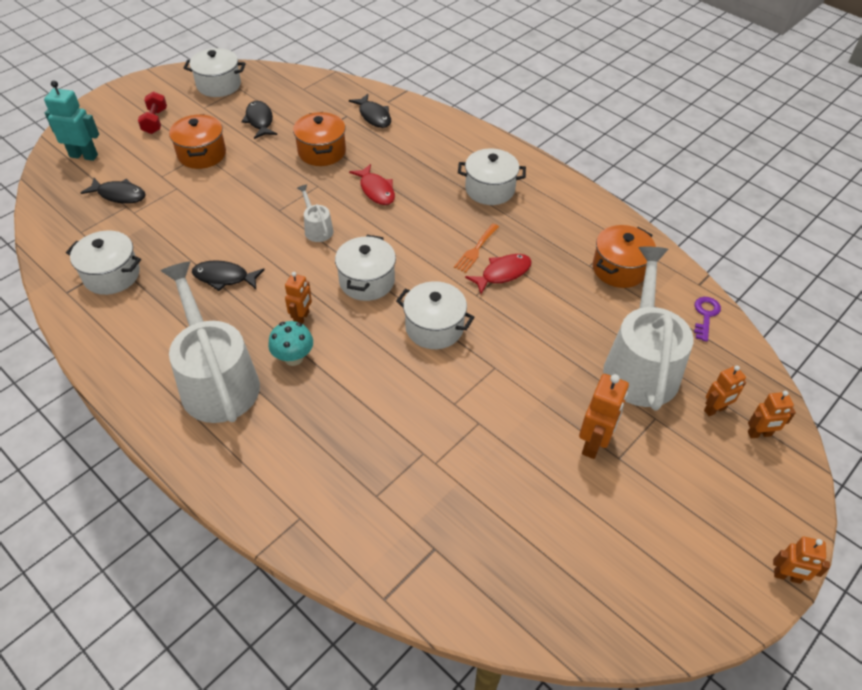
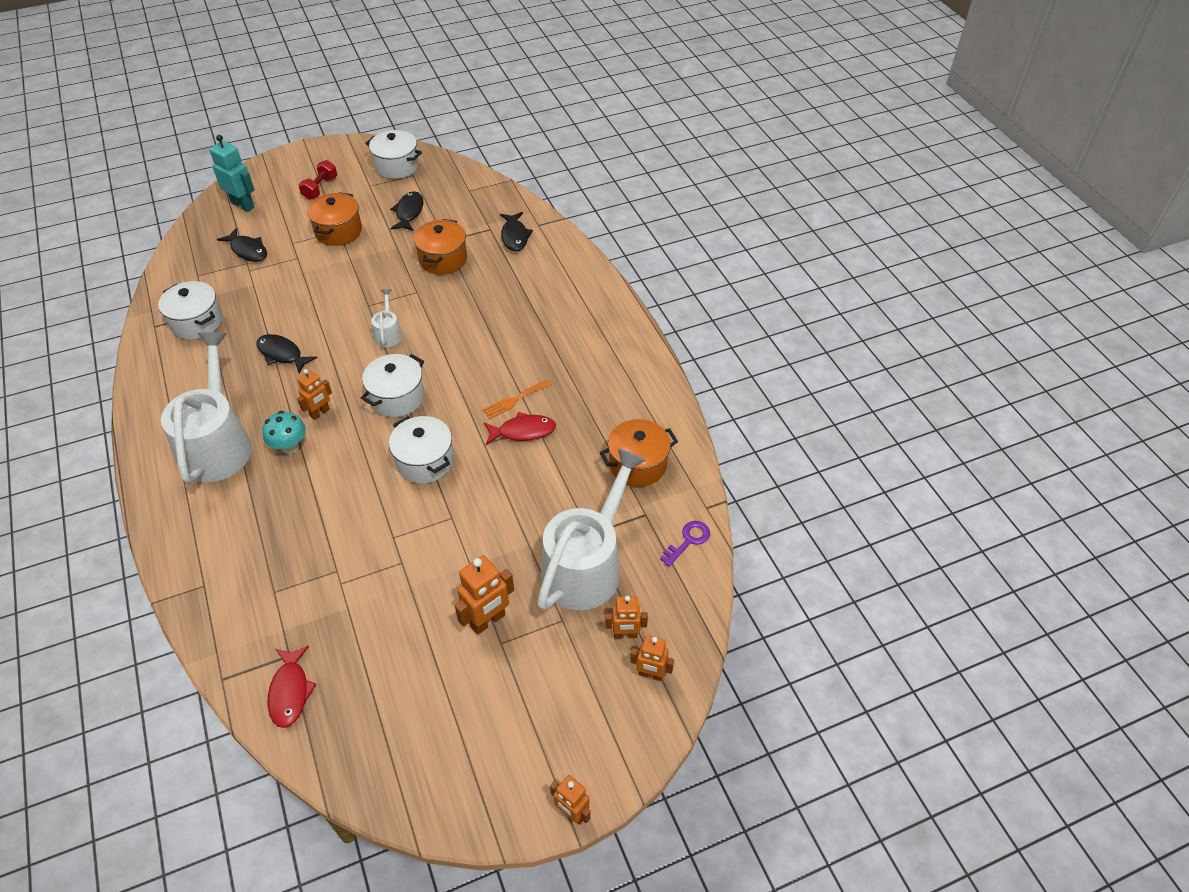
camera: 25 degrees right, 0 degrees up
red fish [349,164,395,205] -> red fish moved to [268,645,317,728]
white pot [458,149,526,205] -> none

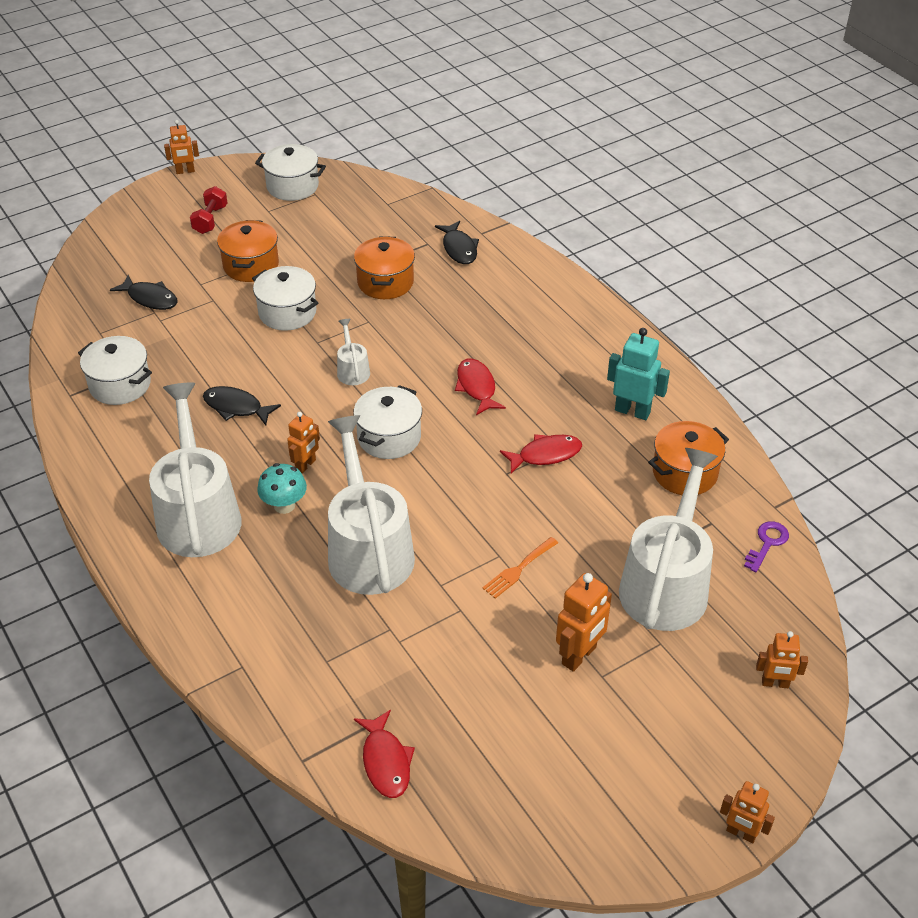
camera: 10 degrees left, 5 degrees down
turquoise robot [209,135,255,212] -> turquoise robot moved to [607,328,670,420]
white pot [389,416,454,484] -> white pot moved to [252,266,318,331]
black fish [390,191,424,231] -> none
orange fork [483,379,552,419] -> orange fork moved to [482,537,558,599]
orange robot [605,596,648,639] -> orange robot moved to [164,120,199,174]
none -> white watering can [328,415,415,595]
none -> red fish [455,358,506,415]

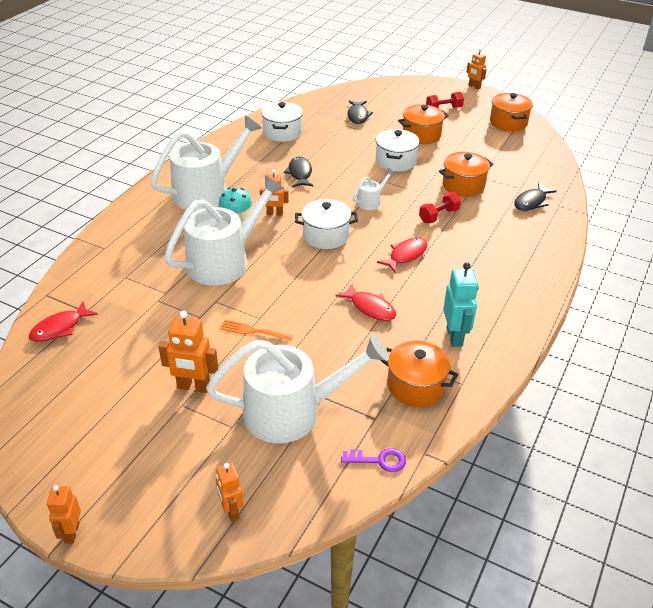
camera: 60 degrees right, 5 degrees down
white pot [255,144,326,201] -> orange pot [490,93,533,132]
none -> red dumbbell [419,192,461,223]

